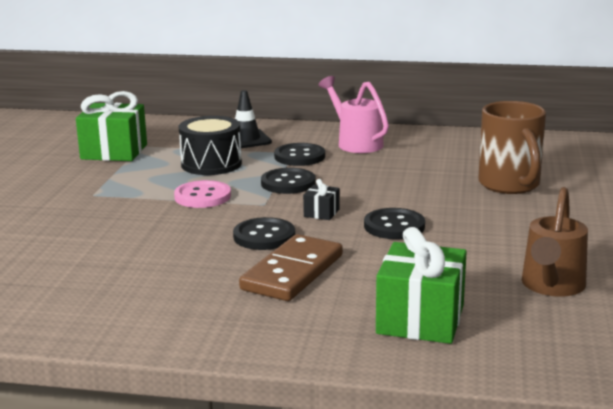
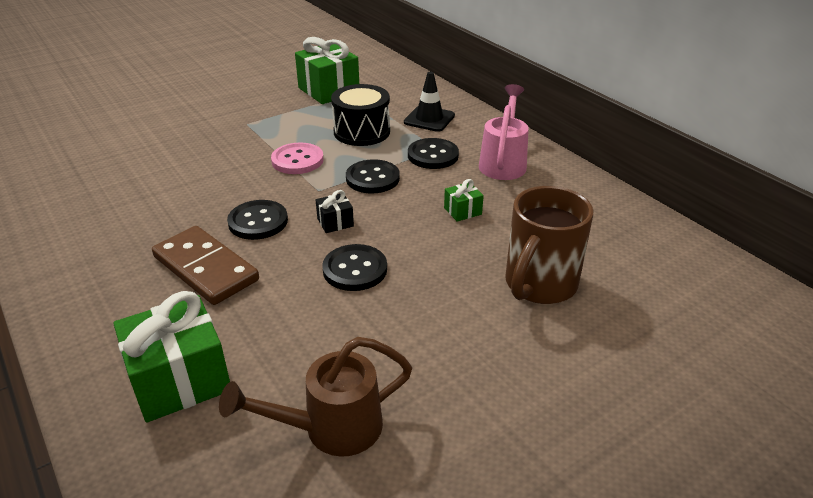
camera: 45 degrees right, 15 degrees up
brown domino [239,234,343,301] -> brown domino turned 60 degrees clockwise [152,226,259,305]
none -> green gift [444,179,484,222]

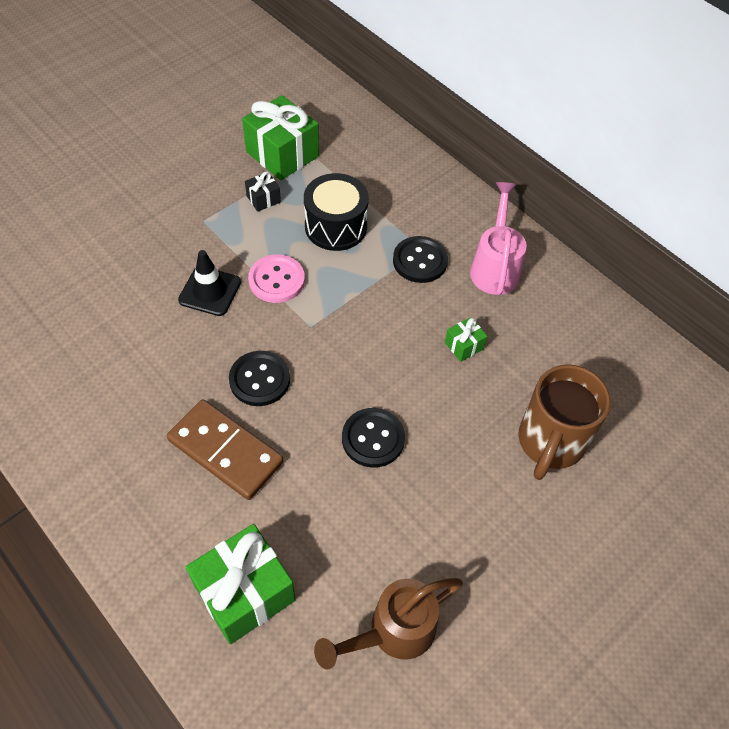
camera: 10 degrees left, 20 degrees up
black gift [316,190,354,233] -> black gift moved to [245,171,281,212]
black button [346,159,400,193] -> none
black traffic cone [404,72,455,132] -> black traffic cone moved to [178,250,241,316]

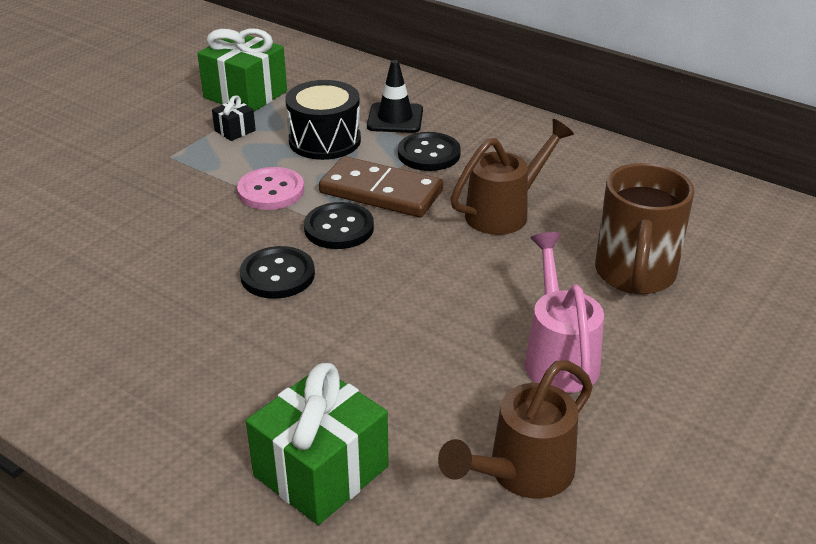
camera: 10 degrees left, 20 degrees down
brown domino [167,400,284,500] -> brown domino moved to [319,156,443,217]
black traffic cone [178,250,241,316] -> black traffic cone moved to [367,60,423,133]
black button [342,408,405,468] -> black button moved to [304,202,374,249]
green gift [445,317,488,362] -> brown watering can [450,119,574,235]
pink watering can [470,182,527,295] -> pink watering can moved to [524,232,604,393]

